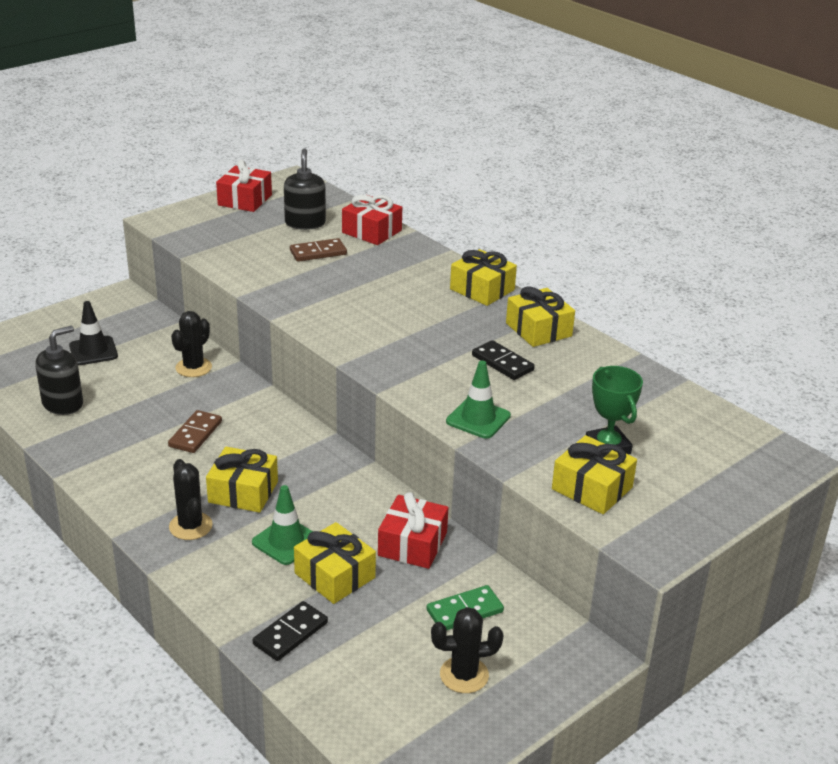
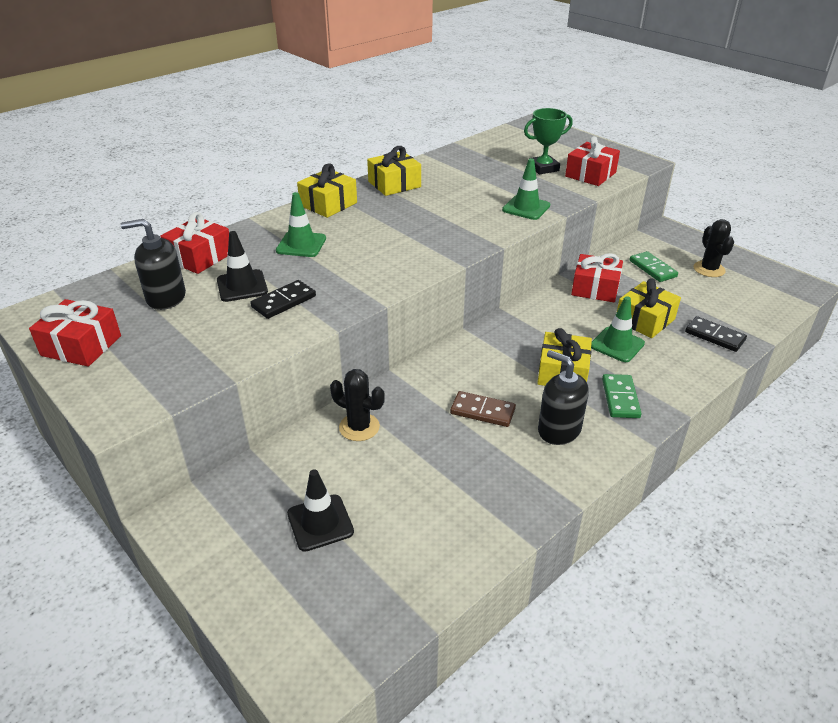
camera: 90 degrees left, 5 degrees up
black soap dispenser [35,326,83,415] -> black soap dispenser moved to [538,350,589,445]
black cactus [169,459,213,540] -> green domino [602,374,642,418]
brown domino [290,238,347,262] -> black traffic cone [217,231,268,302]
black domino [472,340,535,380] -> black domino moved to [251,280,316,319]
yellow gift [552,435,637,514] -> red gift [565,136,620,186]
none -> green traffic cone [276,192,326,257]

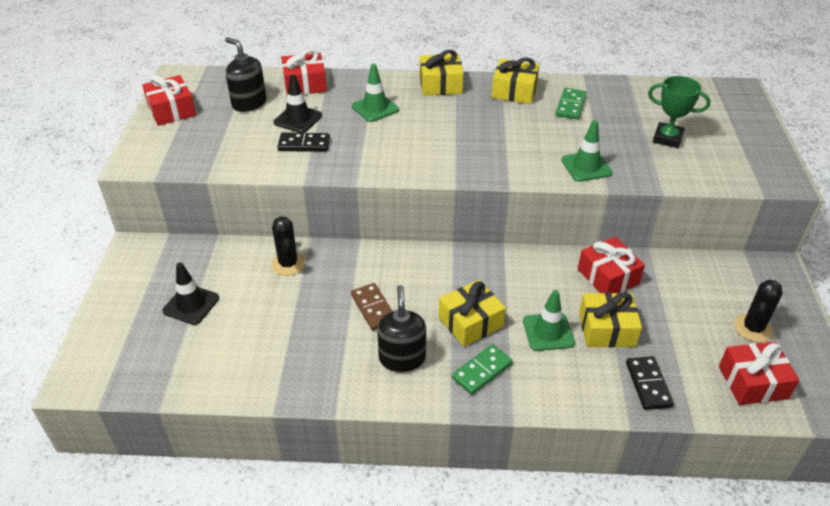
camera: 45 degrees right, 5 degrees up
red gift [565,136,620,186] -> red gift moved to [719,342,800,405]
green domino [629,251,678,282] -> green domino moved to [556,88,587,120]

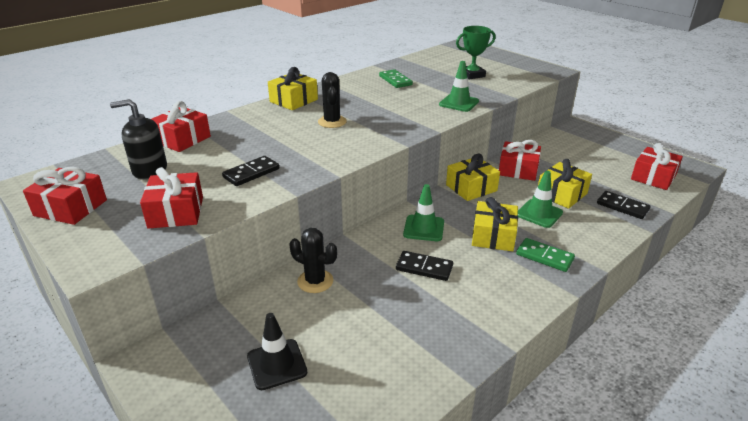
camera: 45 degrees left, 10 degrees down
black traffic cone [274,74,322,133] -> none
brown domino [351,283,393,331] -> black domino [396,251,453,281]
green traffic cone [352,64,399,122] -> green traffic cone moved to [403,184,444,241]
black soap dispenser [377,285,426,372] -> none
green domino [452,344,513,395] -> green domino turned 60 degrees counterclockwise [516,238,575,272]
yellow gift [492,58,540,104] -> yellow gift moved to [446,154,500,201]
black cactus [734,280,783,342] -> black cactus moved to [318,72,347,128]
none -> red gift [140,167,203,229]

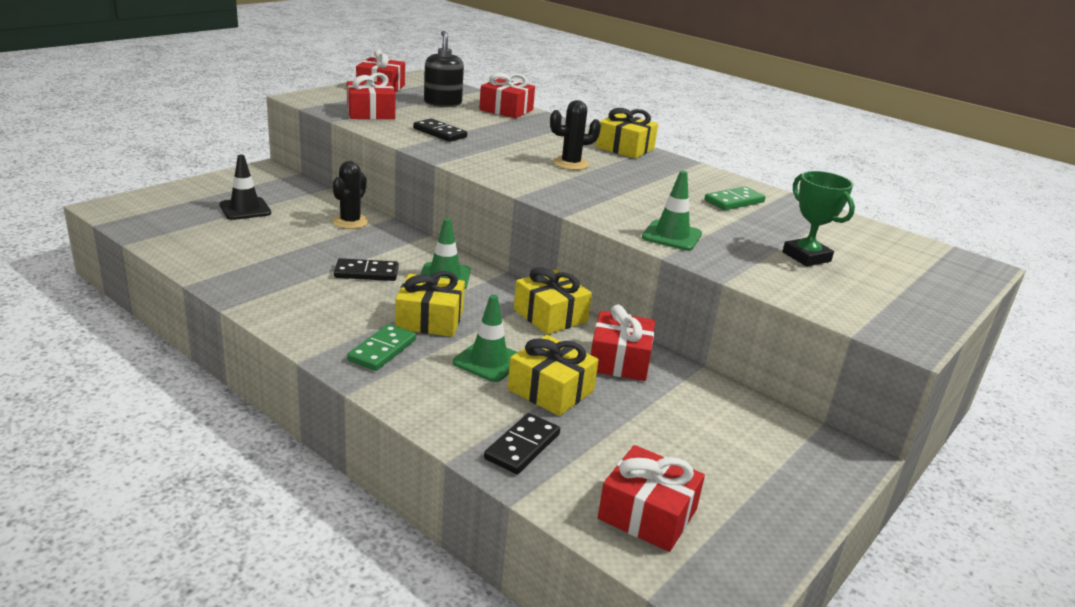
camera: 80 degrees right, 5 degrees down
black domino [396,251,453,281] -> black domino turned 75 degrees clockwise [334,258,399,281]

